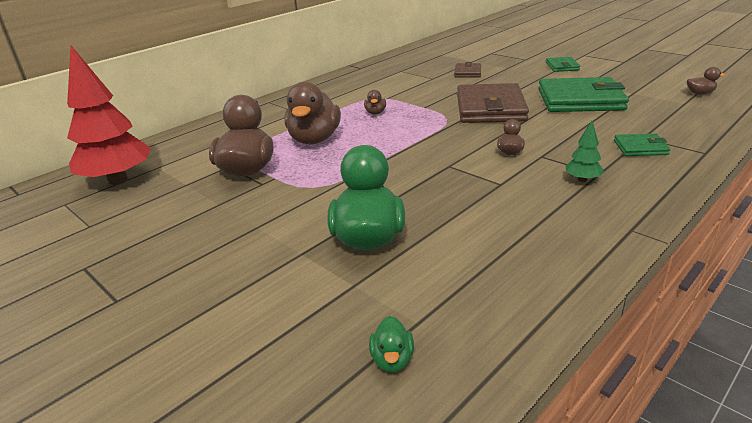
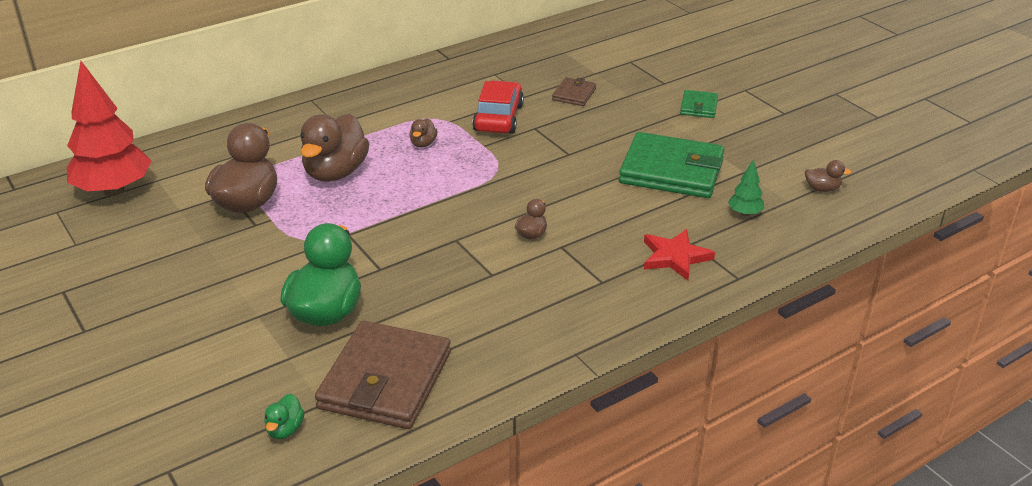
camera: 10 degrees right, 5 degrees up
brown wallet [457,83,529,123] -> brown wallet moved to [315,321,451,429]
green tree [566,121,604,182] -> green tree moved to [728,159,765,216]
green wallet [614,134,670,156] -> red star [644,229,715,281]
none -> red car [472,81,524,134]

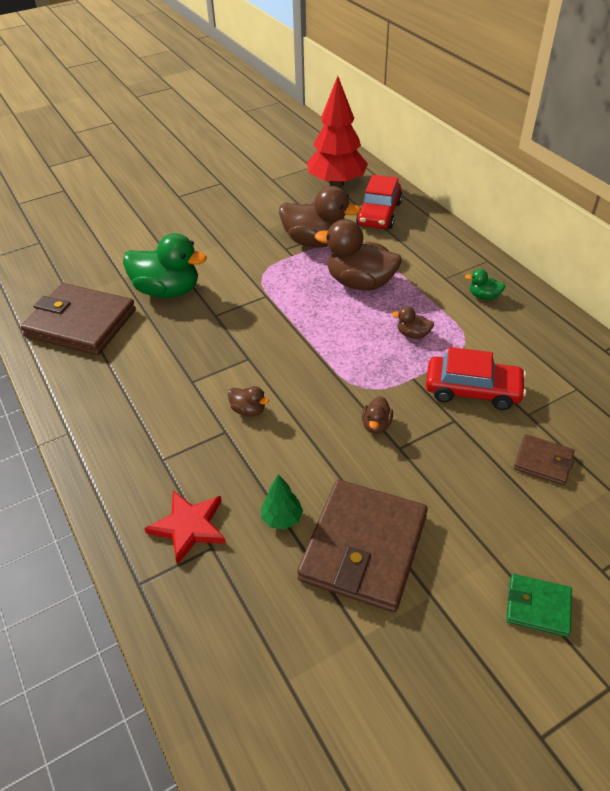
camera: 95 degrees right, 10 degrees up
green duck [264,394,304,439] -> green duck moved to [465,269,506,300]
green wallet [619,132,724,198] -> brown wallet [297,480,428,612]
green tree [728,159,765,216] -> green tree moved to [261,474,303,529]
brown duck [805,160,851,192] -> brown duck moved to [362,396,393,434]
none -> red car [356,175,402,229]

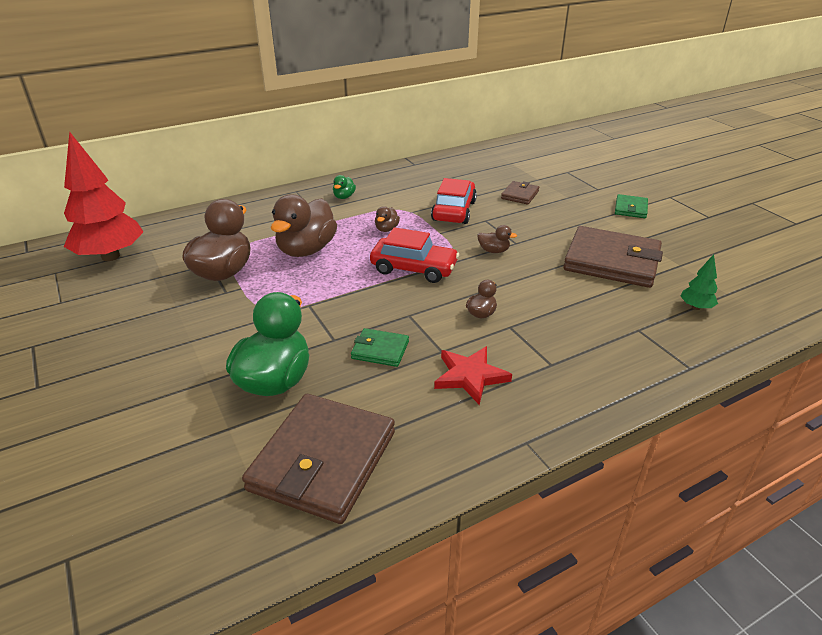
camera: 90 degrees left, 10 degrees down
red star [144,491,226,565] -> red star moved to [434,346,512,405]
green tree [261,474,303,529] -> green tree moved to [681,254,718,310]
red car [356,175,402,229] -> red car moved to [370,227,459,283]
none -> green wallet [351,328,409,367]

